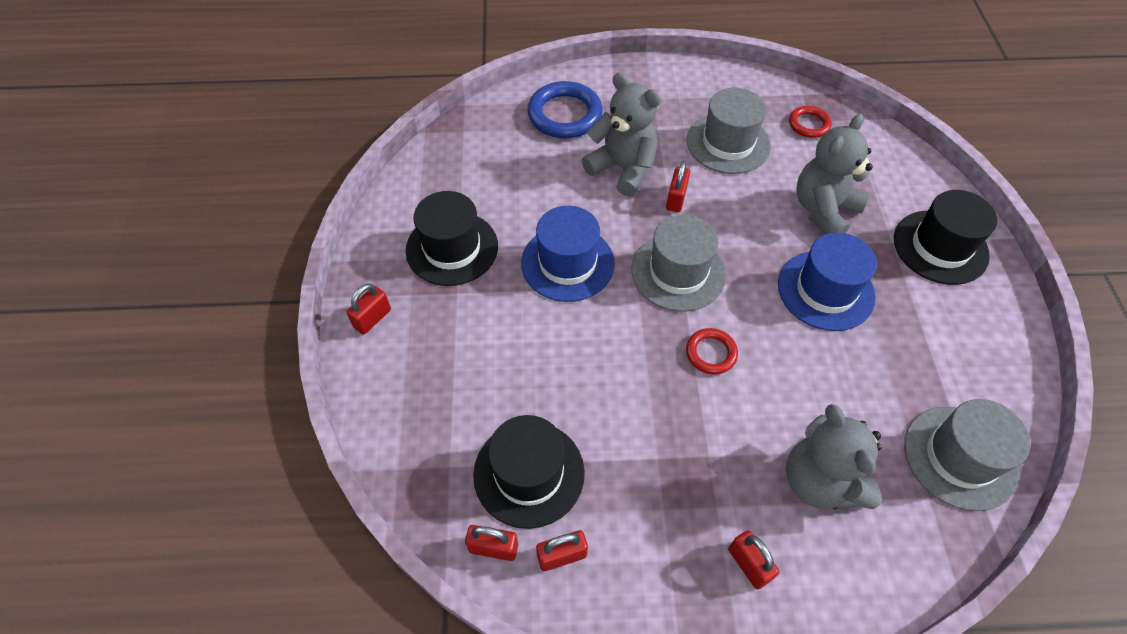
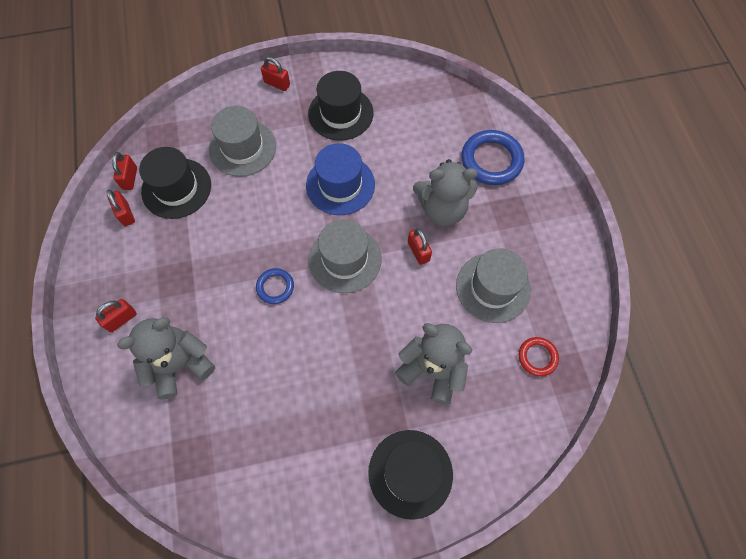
camera: 80 degrees right, 10 degrees up
grey teddy bear [582,73,661,197] -> grey teddy bear turned 60 degrees clockwise [413,159,478,226]
red padlock [666,161,690,212] -> red padlock turned 60 degrees clockwise [408,228,432,265]
red ring [686,328,738,375] -> blue ring [256,268,294,304]
blue hat [778,233,877,331] -> none
grey hat [904,399,1030,511] -> grey hat moved to [209,106,276,177]

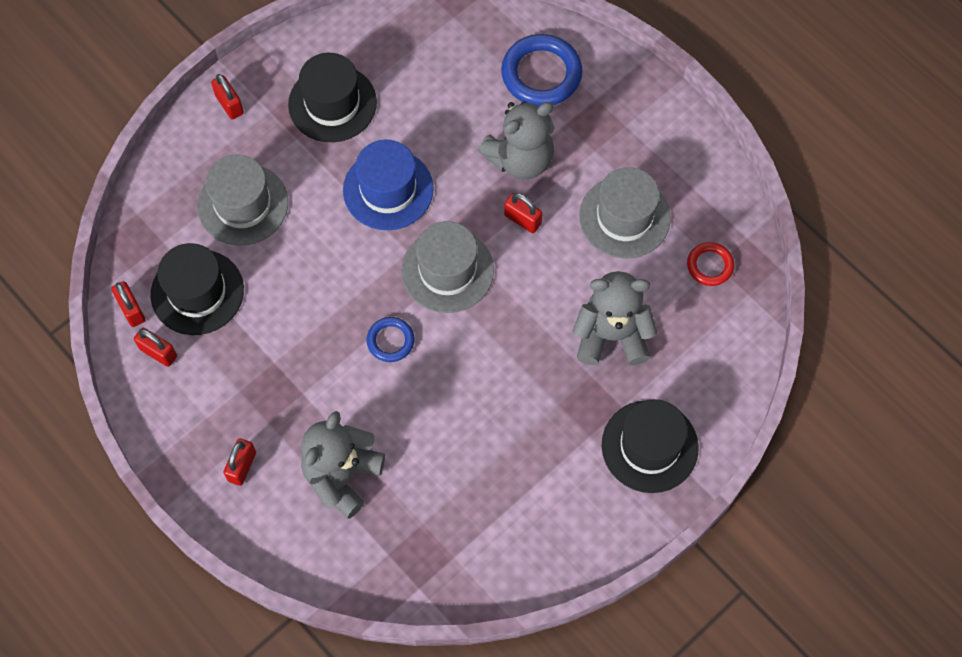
camera: 30 degrees left, 0 degrees up
red padlock [261,57,290,91] -> red padlock turned 60 degrees clockwise [211,74,244,120]

